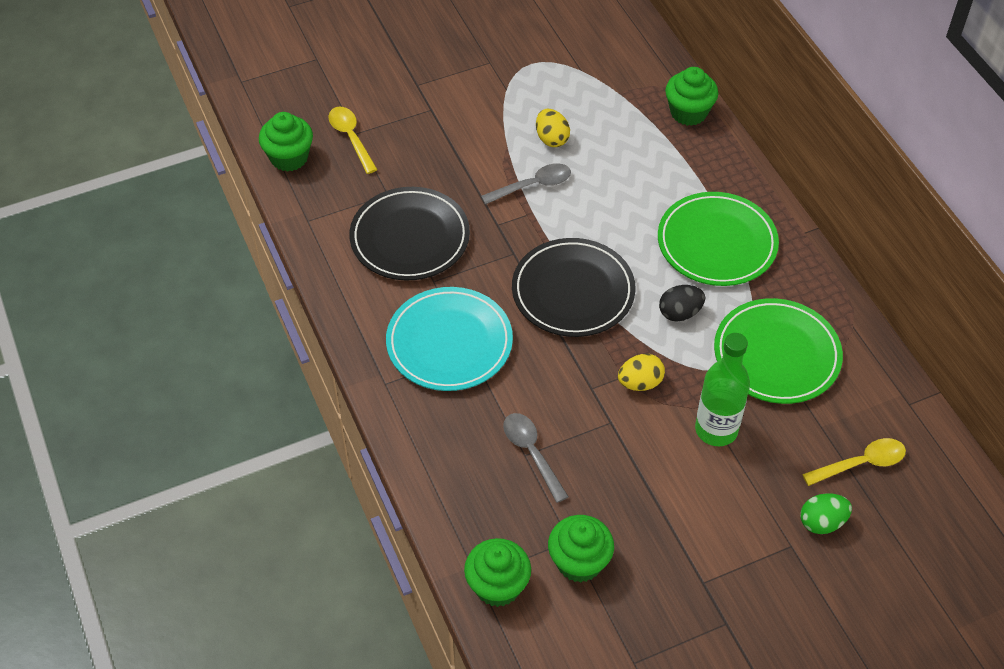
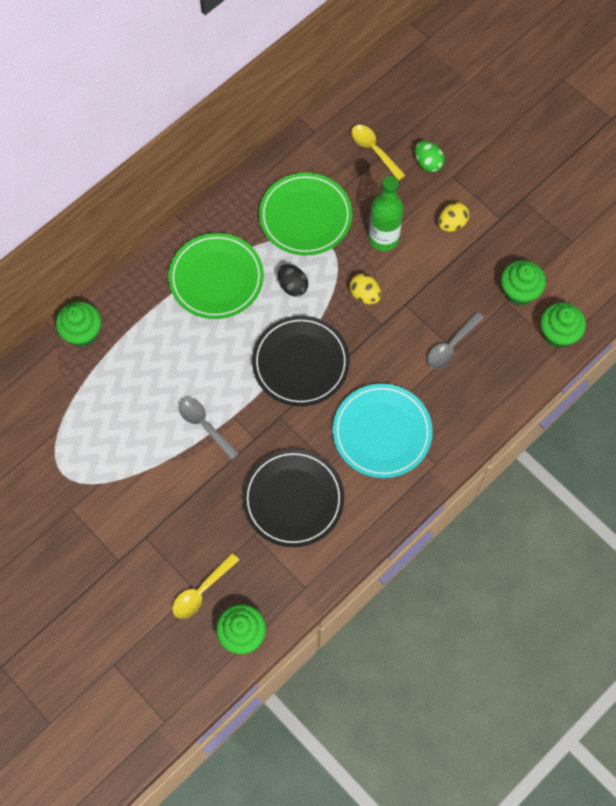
camera: 110 degrees left, 15 degrees up
yellow egg [536,109,570,147] -> yellow egg moved to [438,202,469,232]

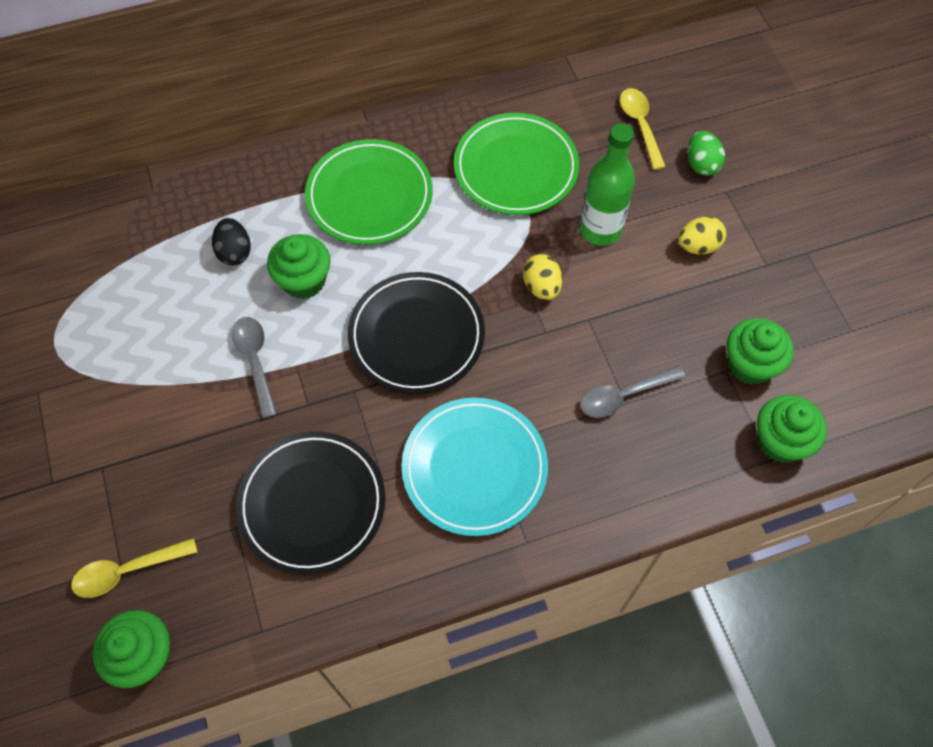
camera: 25 degrees right, 5 degrees down
green cupcake [56,301,101,347] -> green cupcake moved to [267,234,331,299]
black egg [278,264,308,296] -> black egg moved to [212,218,251,265]

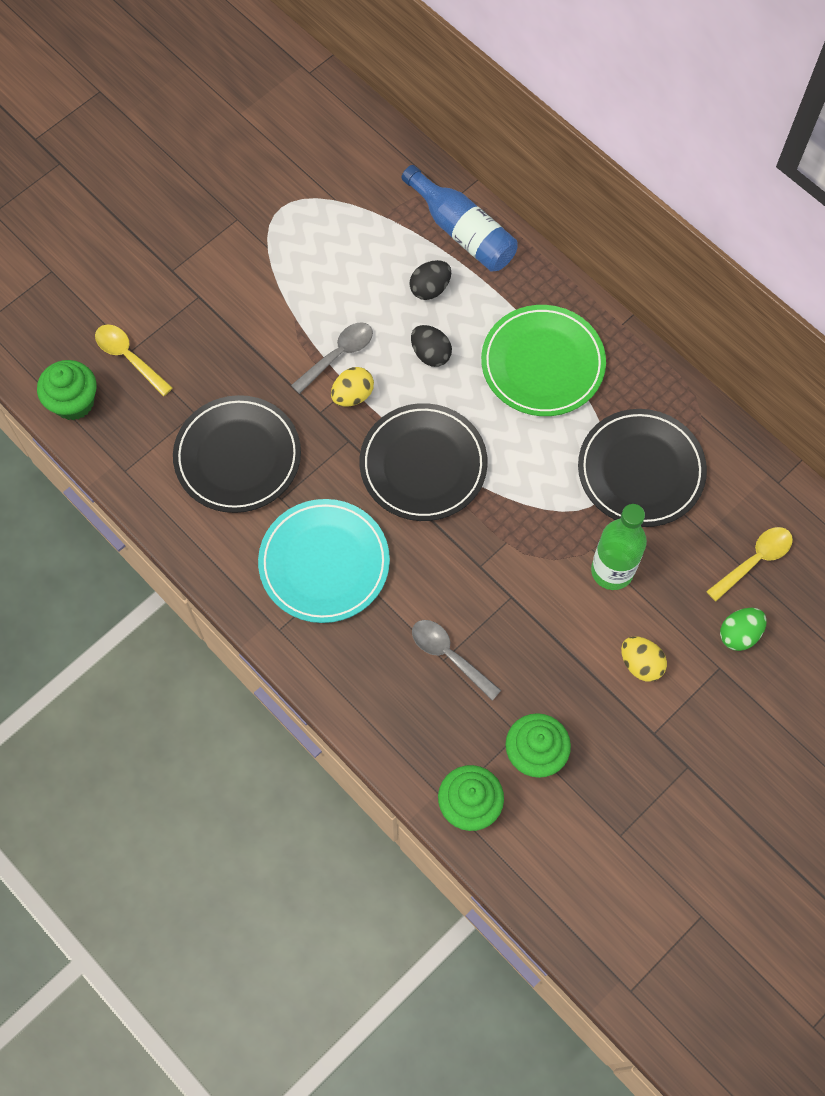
camera: 65 degrees right, 5 degrees up
green cupcake [267,234,331,299] -> black egg [411,325,452,367]
green plate [454,113,579,215] -> black plate [578,409,707,527]
yellow egg [523,254,562,300] -> yellow egg moved to [331,367,374,407]
none -> blue bottle [401,165,517,272]

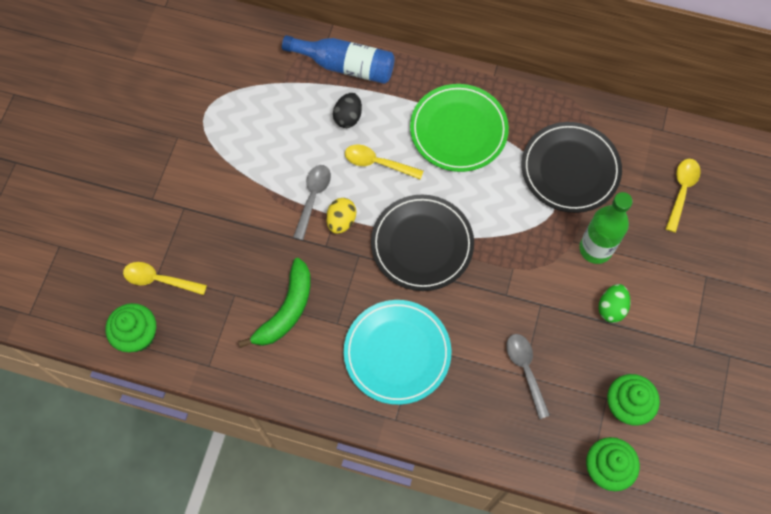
camera: 30 degrees left, 0 degrees up
black plate [173,395,301,513] -> green banana [238,258,311,348]
black egg [411,325,452,367] -> yellow spoon [345,145,423,180]
grey spoon [412,620,502,701] -> grey spoon turned 60 degrees clockwise [506,334,550,419]
yellow egg [621,636,667,682] -> none
green egg [720,608,767,651] -> green egg moved to [598,284,631,323]

